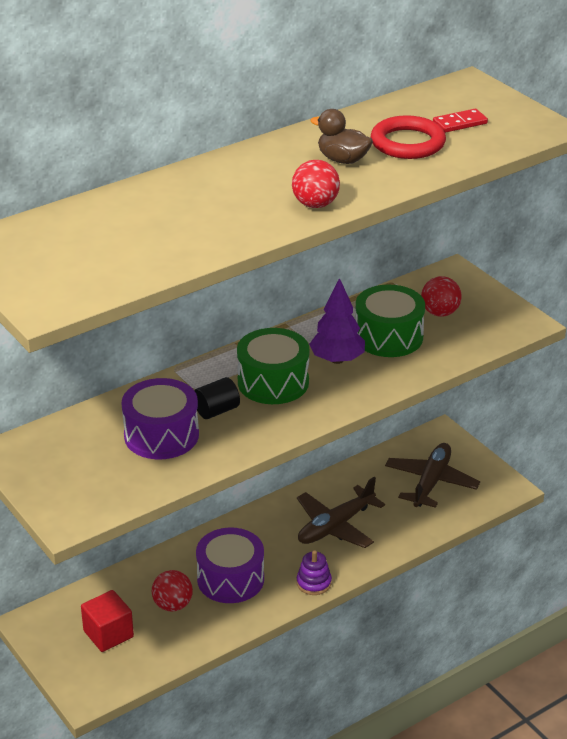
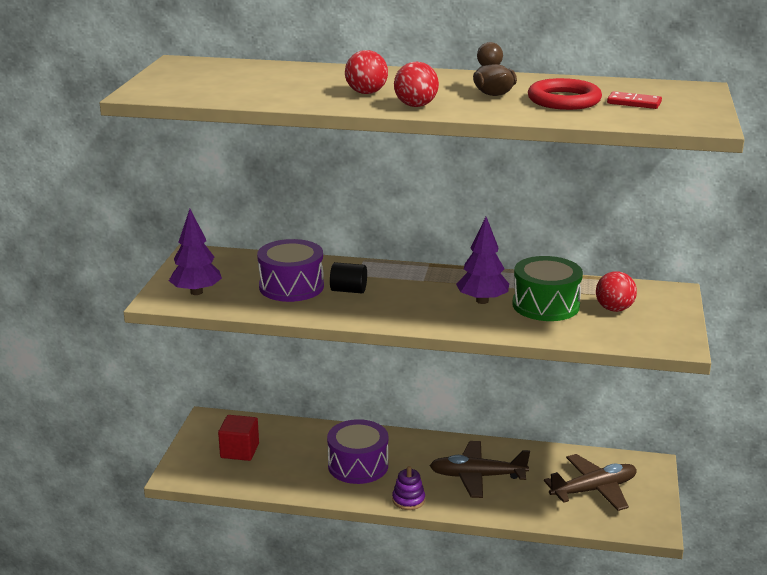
camera: 45 degrees right, 10 degrees down
red ball [152,570,193,611] -> red ball moved to [345,50,388,94]
green drum [237,328,309,404] -> none
none -> purple tree [169,209,222,295]

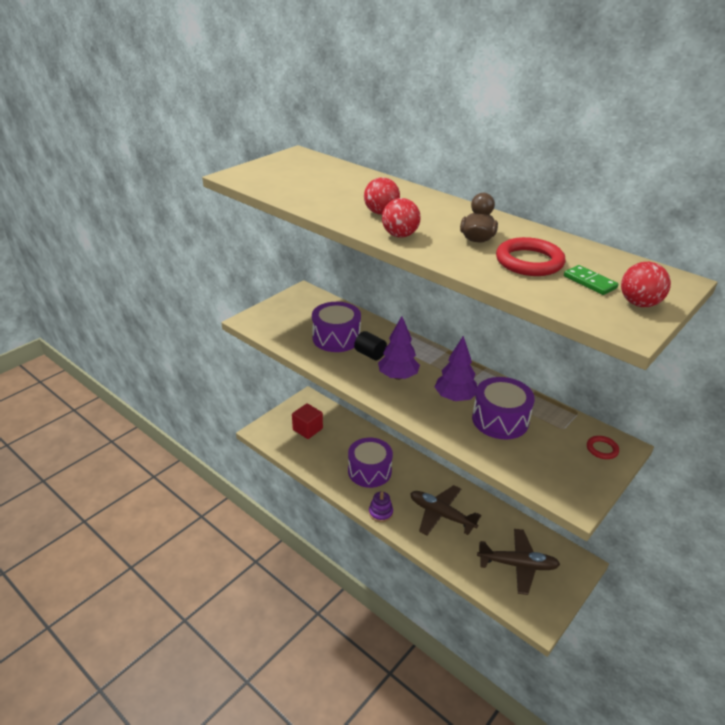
camera: 30 degrees right, 10 degrees up
purple tree [169,209,222,295] -> purple tree moved to [378,316,420,380]
green drum [512,256,583,321] -> purple drum [472,377,535,439]
red ball [596,271,637,312] -> red ball moved to [621,262,671,307]
red domino [607,91,662,109] -> green domino [564,265,618,295]
none -> red ring [587,436,619,459]

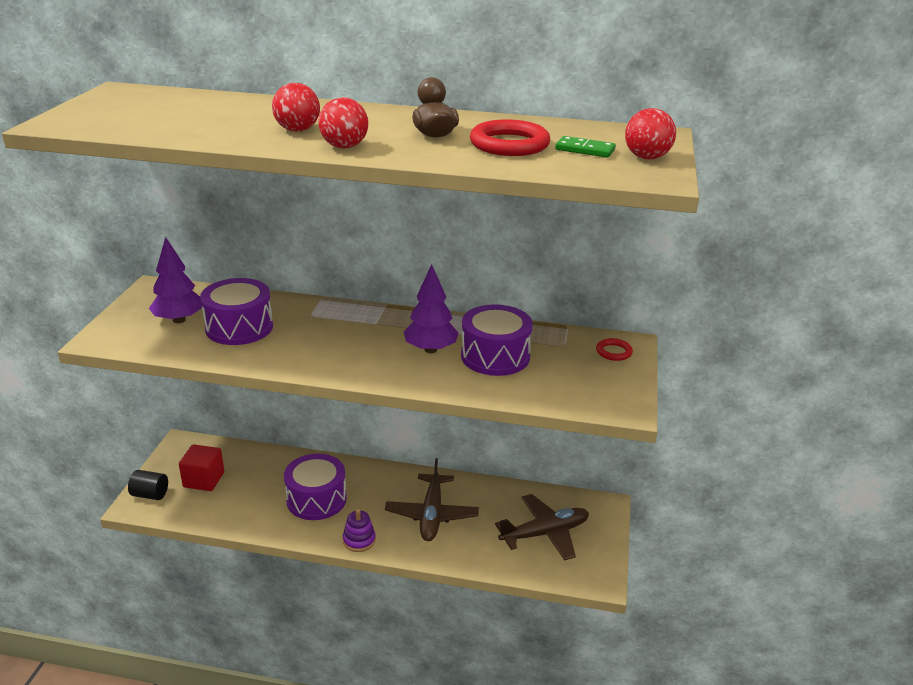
camera: 30 degrees left, 5 degrees down
black cylinder [354,331,387,360] -> black cylinder moved to [128,470,168,500]
purple tree [378,316,420,380] -> purple tree moved to [149,237,202,323]
brown plane [410,485,481,535] -> brown plane turned 90 degrees counterclockwise [385,458,479,541]

